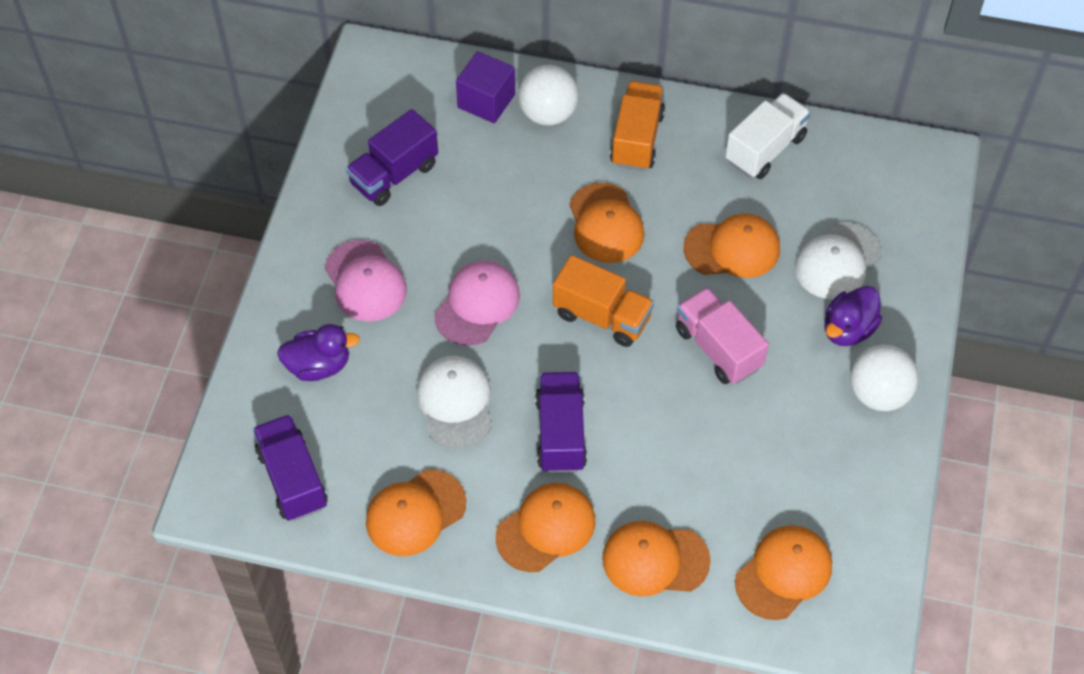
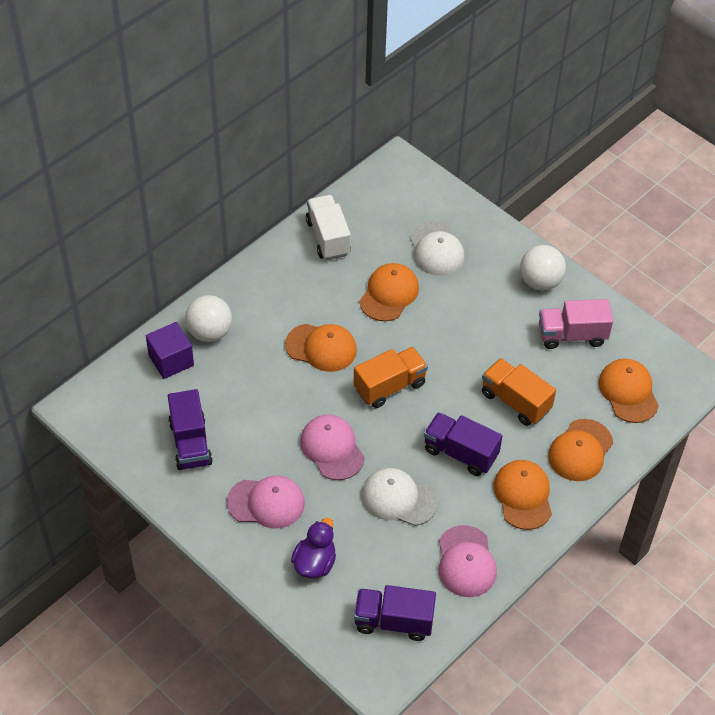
camera: 60 degrees left, 5 degrees down
orange cap [366,469,466,556] -> pink cap [439,525,497,597]
orange truck [610,81,665,171] -> orange truck moved to [482,358,556,426]
pink truck [676,287,769,384] -> pink truck moved to [539,299,613,349]
purple duck [824,286,882,346] -> none

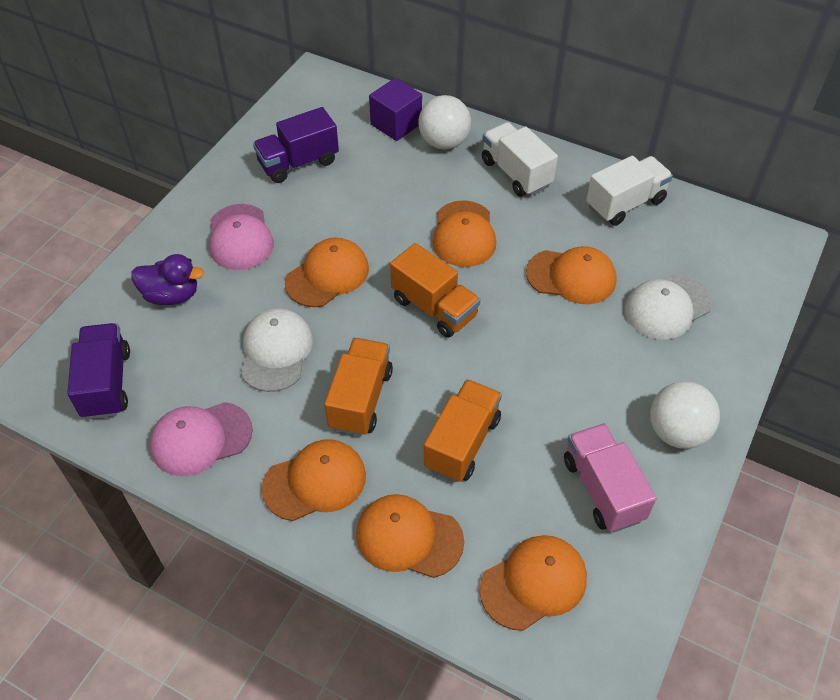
camera: 75 degrees right, 0 degrees up
pink cap [300,415,365,480] -> orange cap [285,237,369,307]
purple truck [424,412,502,476] -> orange truck [324,338,393,436]
none -> white truck [482,122,558,197]

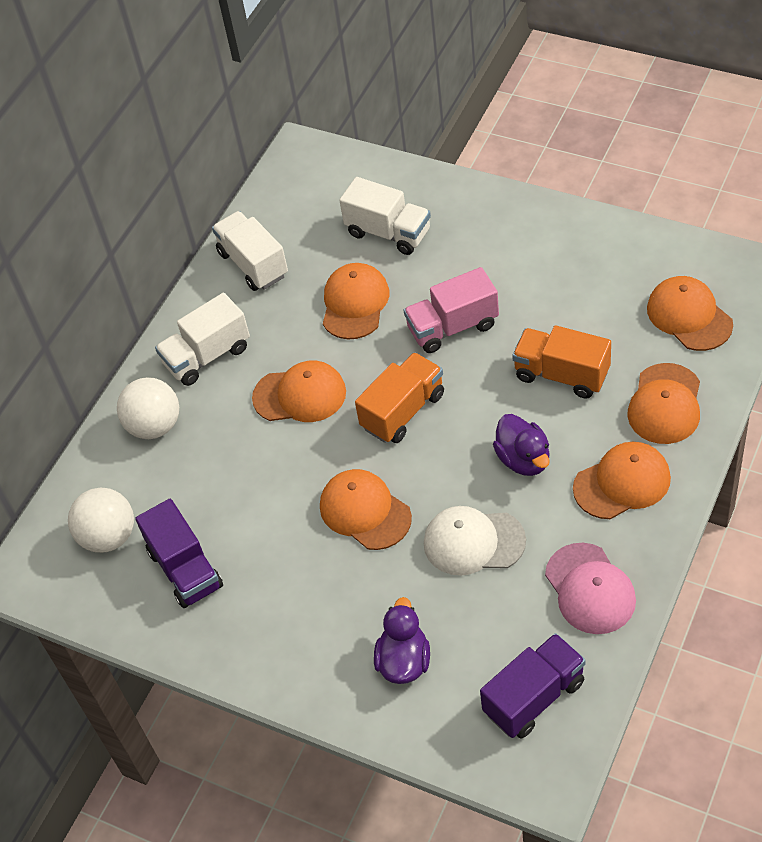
camera: 85 degrees left, 0 degrees up
purple truck [67,323,130,419] -> purple truck turned 150 degrees clockwise [480,633,586,738]
pink cap [209,204,274,270] -> none
orange cap [262,440,366,521] -> orange cap turned 90 degrees clockwise [573,442,671,519]
orange truck [324,338,393,436] -> purple duck [493,414,550,476]
purple cube [369,78,422,141] -> none
pink truck [564,423,657,532] -> pink truck moved to [404,267,499,353]
white cap [624,274,712,340] -> white truck [339,177,431,255]
white ball [650,381,720,449] -> white ball moved to [68,487,134,553]

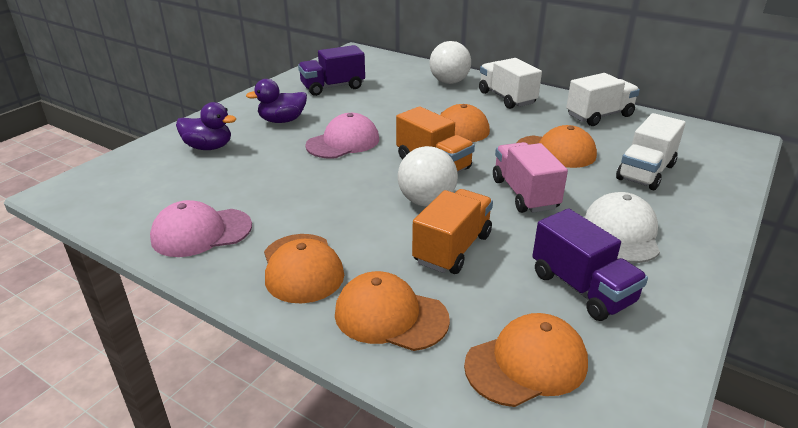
camera: 90 degrees right, 20 degrees down
white ball [68,487,134,553] -> white ball moved to [398,146,458,207]
orange cap [320,469,412,550] -> pink cap [305,113,379,159]
white cap [424,506,526,575] -> white cap moved to [584,192,660,263]
purple truck [480,633,586,738] -> purple truck moved to [532,209,648,321]
purple duck [493,414,550,476] -> purple duck moved to [246,79,307,123]

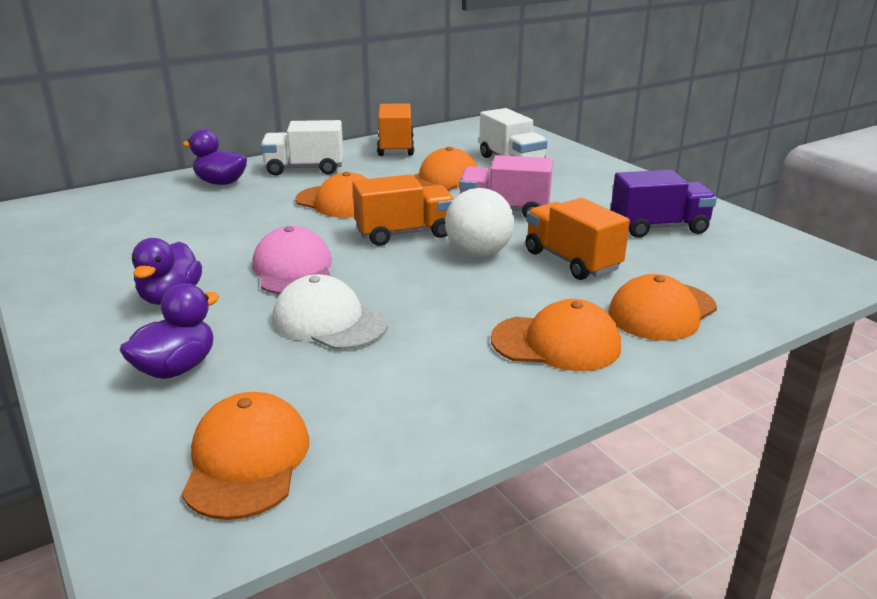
camera: 65 degrees left, 5 degrees down
pink cap [150,200,252,257] -> none
purple truck [298,45,365,96] -> none
white ball [430,41,471,84] -> purple duck [183,129,247,185]
orange cap [464,313,588,407] -> orange cap moved to [182,392,309,520]
white truck [566,73,640,126] -> orange truck [377,103,414,156]
white cap [584,192,660,263] -> white cap moved to [272,274,388,350]

